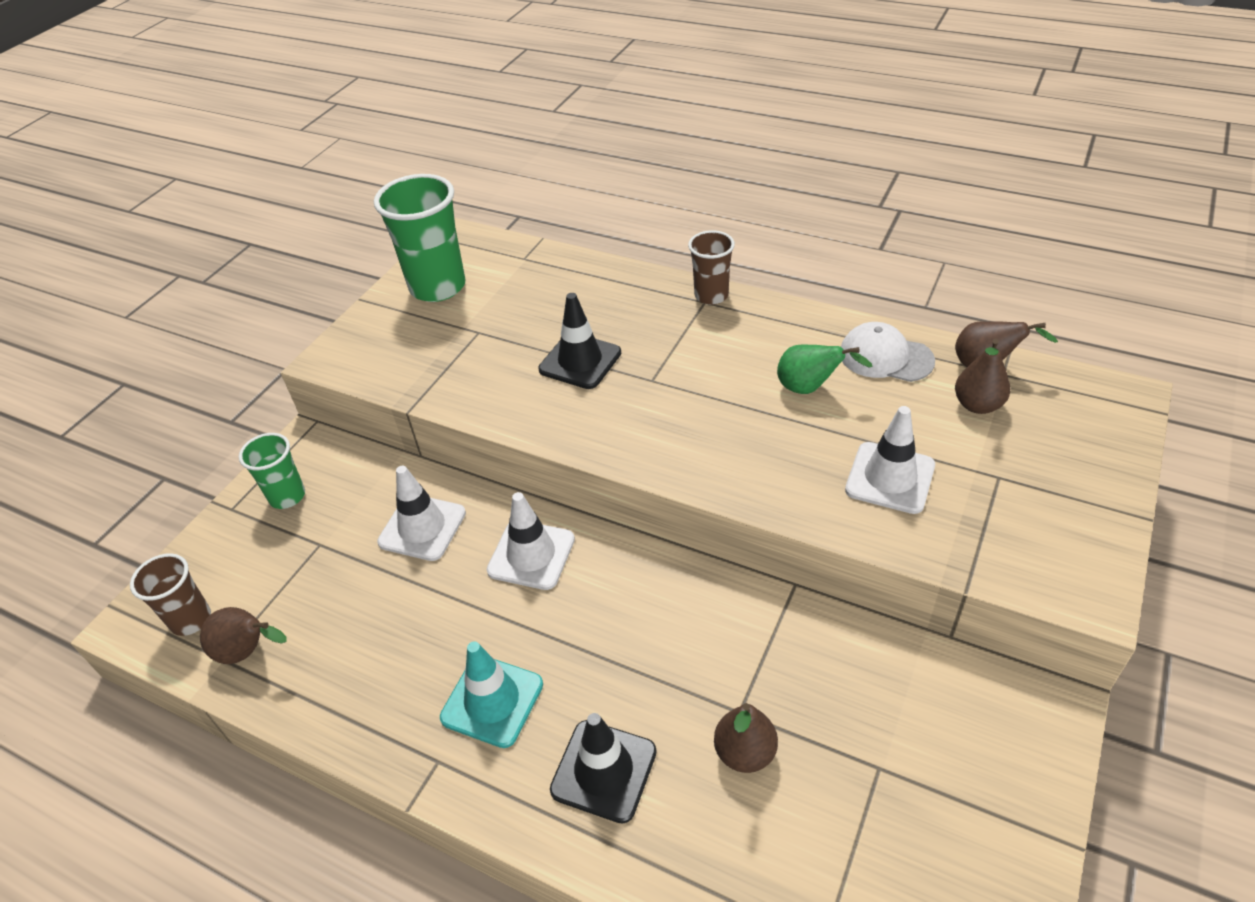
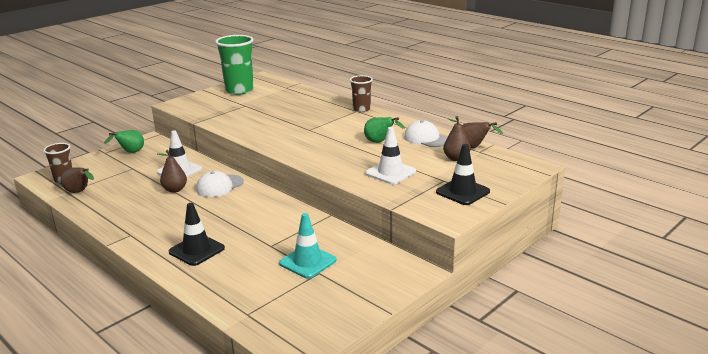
camera: 15 degrees right, 20 degrees down
green cup [239,433,305,509] -> green pear [104,130,144,153]
turquoise traffic cone [440,641,543,748] -> turquoise traffic cone moved to [279,213,336,279]
white traffic cone [487,492,575,590] -> white cap [196,171,244,197]
black traffic cone [538,293,621,389] -> black traffic cone moved to [436,144,490,205]
brown pear [714,703,778,773] -> brown pear moved to [157,150,187,193]

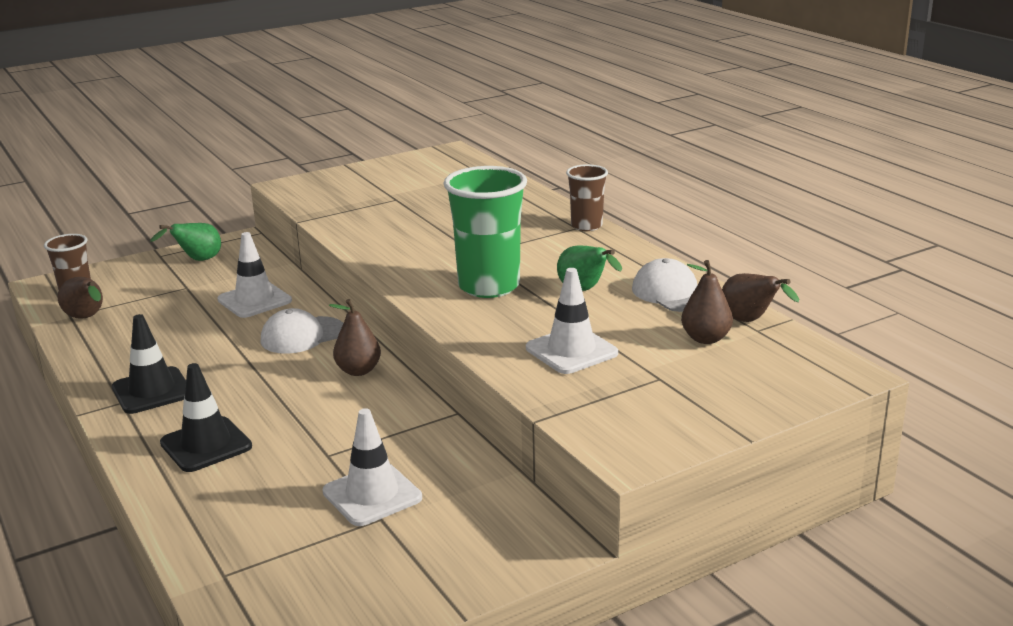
camera: 15 degrees right, 0 degrees up
brown pear [157,150,187,193] -> brown pear moved to [329,299,381,376]
green cup [215,35,254,95] -> green cup moved to [443,166,527,298]
turquoise traffic cone [279,213,336,279] -> white traffic cone [323,408,422,526]
black traffic cone [436,144,490,205] -> black traffic cone moved to [112,314,186,414]

